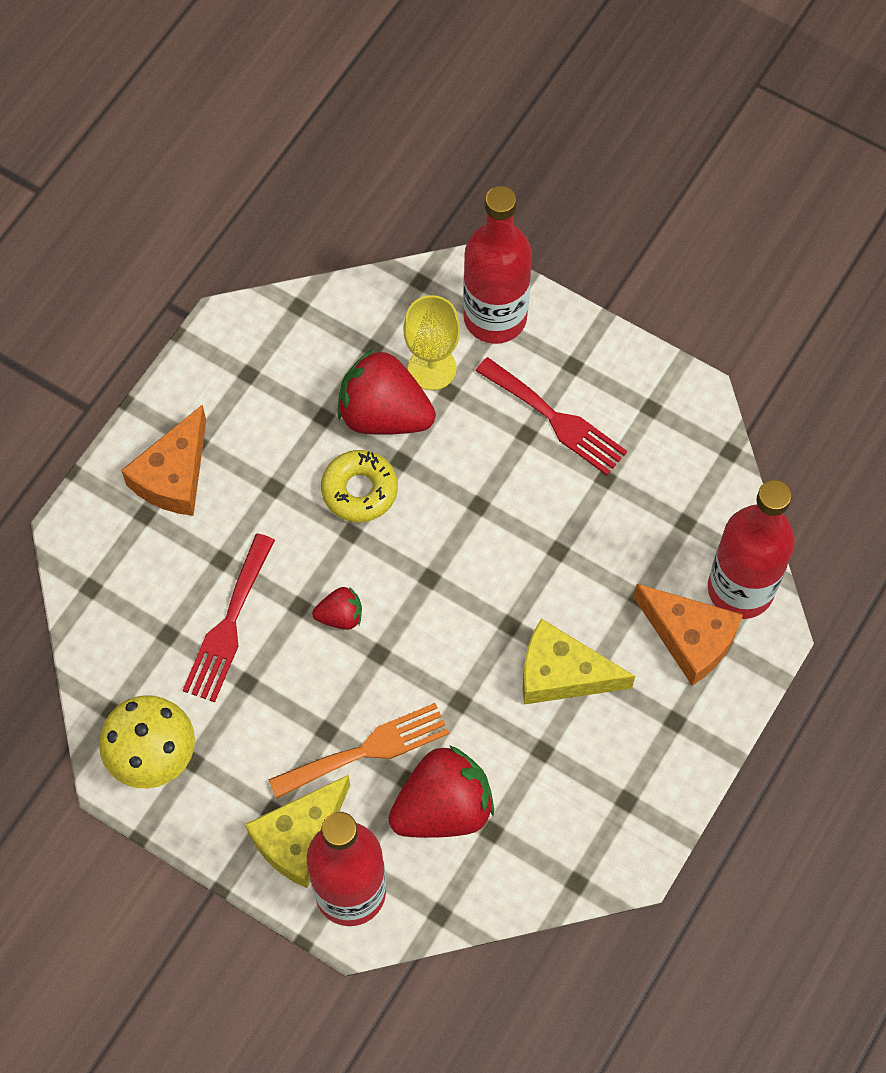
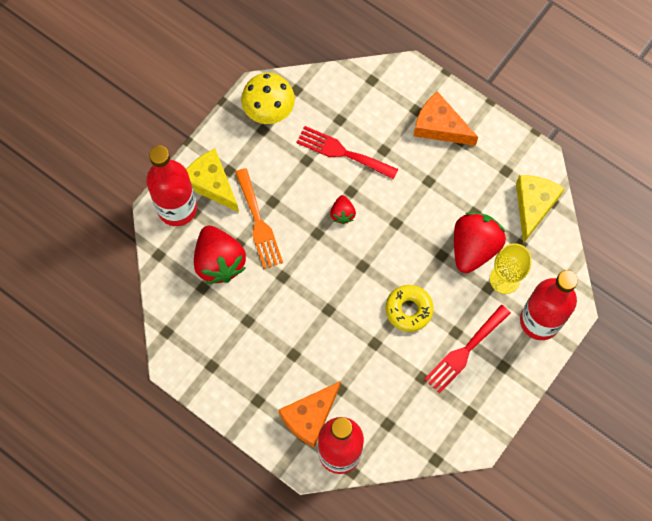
camera: 95 degrees right, 5 degrees up
yellow donut [321,450,398,522] -> yellow donut moved to [385,285,434,332]
yellow cheese [523,619,635,705] -> yellow cheese moved to [516,175,565,243]

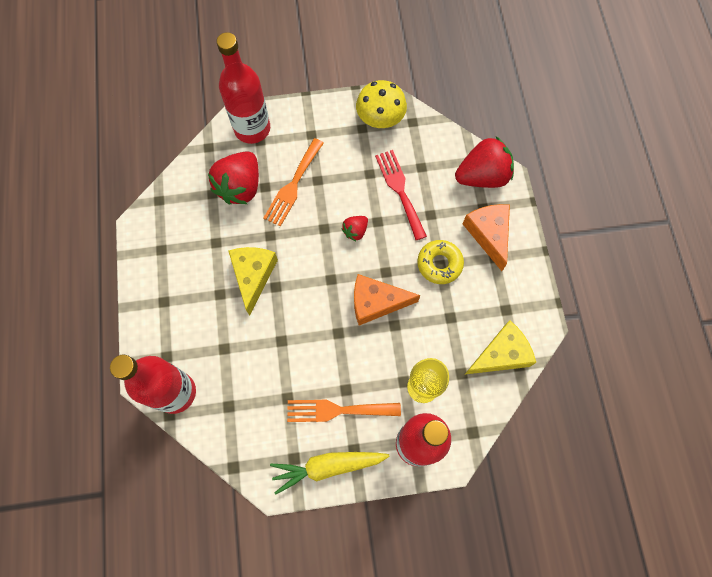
camera: 45 degrees right, 0 degrees up
yellow cheese [186,149,239,212] -> yellow cheese moved to [228,247,278,316]
orange cheese [279,381,341,448] -> orange cheese moved to [354,274,420,326]
yellow donut [385,285,434,332] -> yellow donut moved to [417,240,464,284]
red fork [424,305,511,394] -> orange fork [287,400,401,422]
red strawberry [454,212,506,273] -> red strawberry moved to [455,136,514,188]
none -> yellow carrot [270,452,390,495]

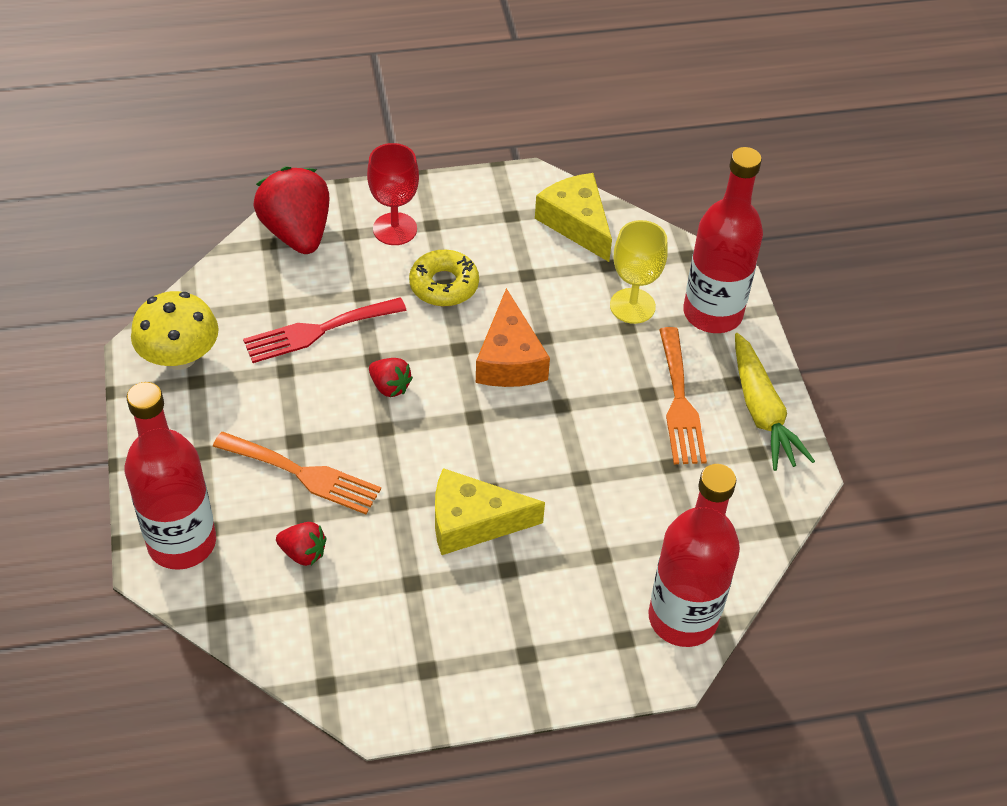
camera: 95 degrees left, 20 degrees down
red strawberry [208,151,259,204] -> red strawberry [276,522,327,566], size x0.49
orange cheese [463,204,510,271] -> red goblet [367,143,419,245]

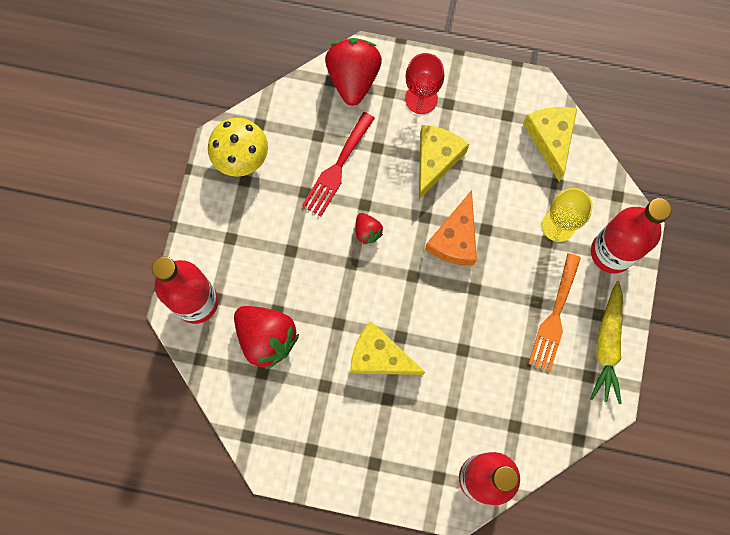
camera: 25 degrees right, 25 degrees up
orange fork [213,432,381,514] -> none
red fork [243,297,407,363] -> red fork turned 60 degrees counterclockwise [302,112,375,217]
red strawberry [276,522,327,566] -> red strawberry [234,306,299,370], size x2.04
yellow donut [409,250,479,306] -> yellow cheese [419,125,469,200]

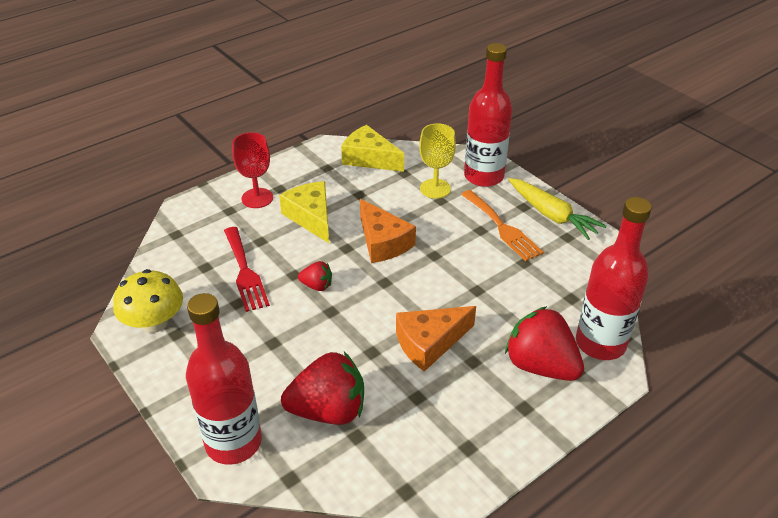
camera: 50 degrees left, 35 degrees down
red strawberry [325,38,382,106] -> red strawberry moved to [505,306,584,381]
yellow cheese [350,321,425,375] -> orange cheese [396,306,476,372]

